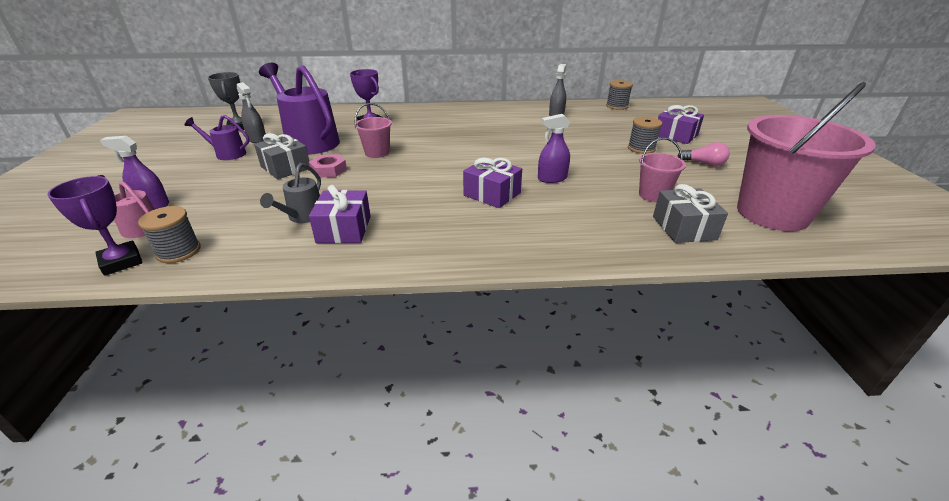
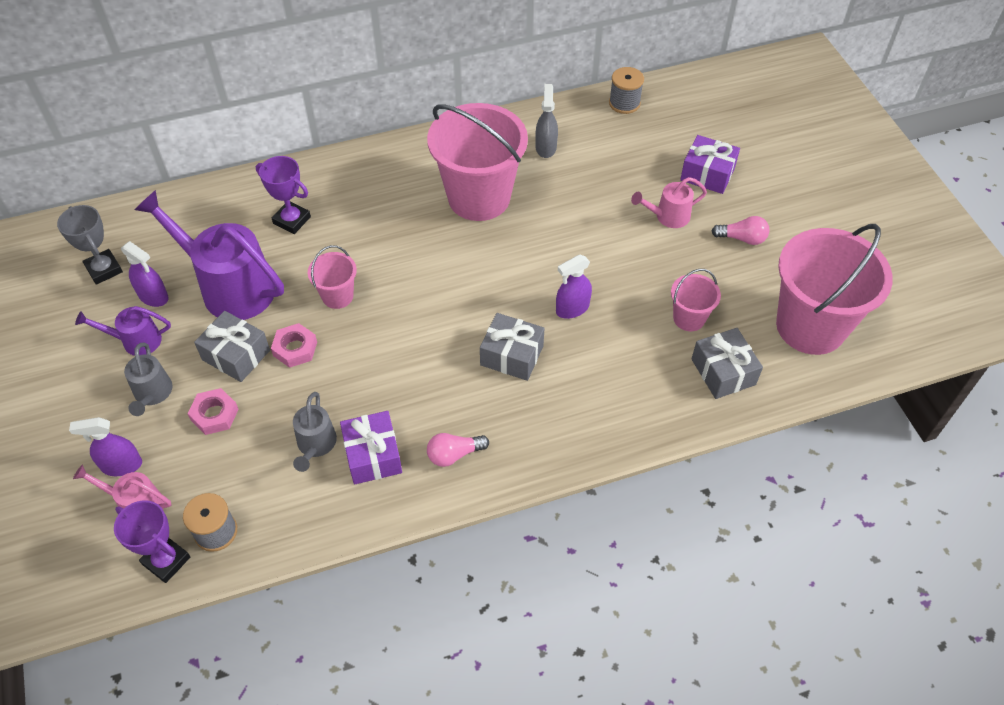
camera: 15 degrees left, 20 degrees up
grey spray bottle [237,82,266,143] -> purple spray bottle [121,241,169,307]
purple gift [463,158,522,208] -> grey gift [480,313,545,381]
grey spool [628,116,662,154] -> pink watering can [631,177,707,228]
none -> grey watering can [124,342,173,416]
none -> pink nut [187,388,239,435]
none -> pink bucket [427,103,528,221]
none -> pink light bulb [427,433,489,467]

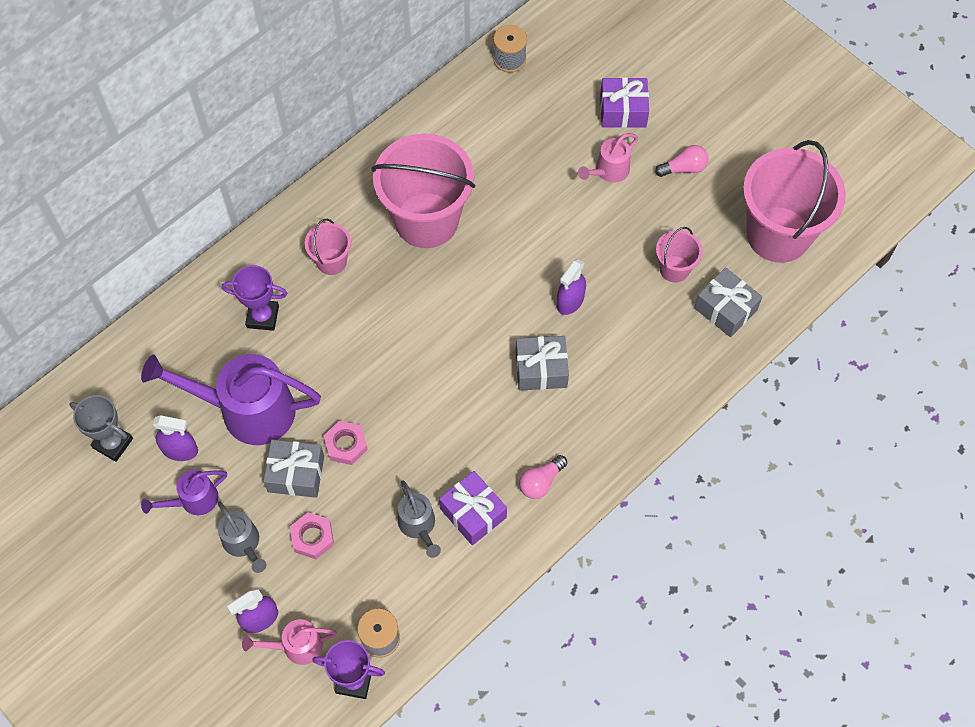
camera: 25 degrees left, 10 degrees up
pink bucket [308,245,357,309] -> pink bucket moved to [305,219,351,275]
grey spray bottle [535,84,558,158] -> none

